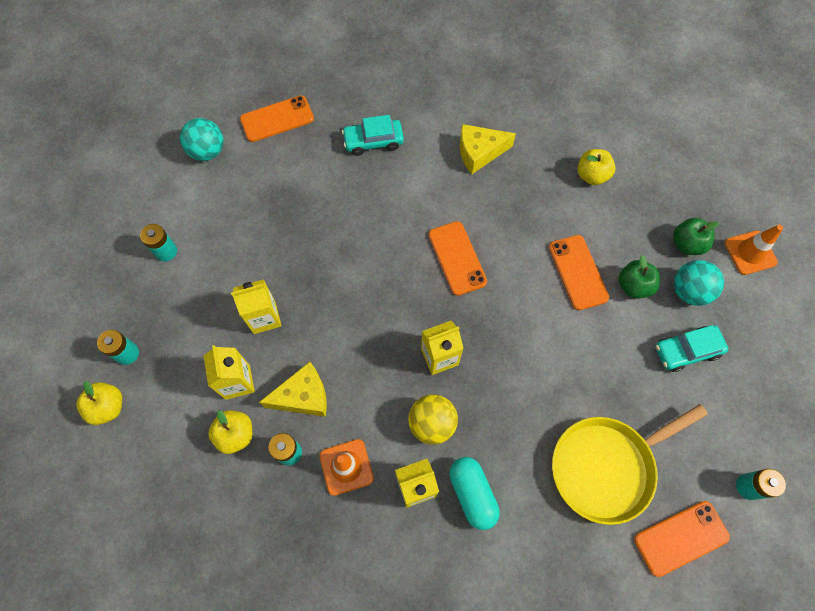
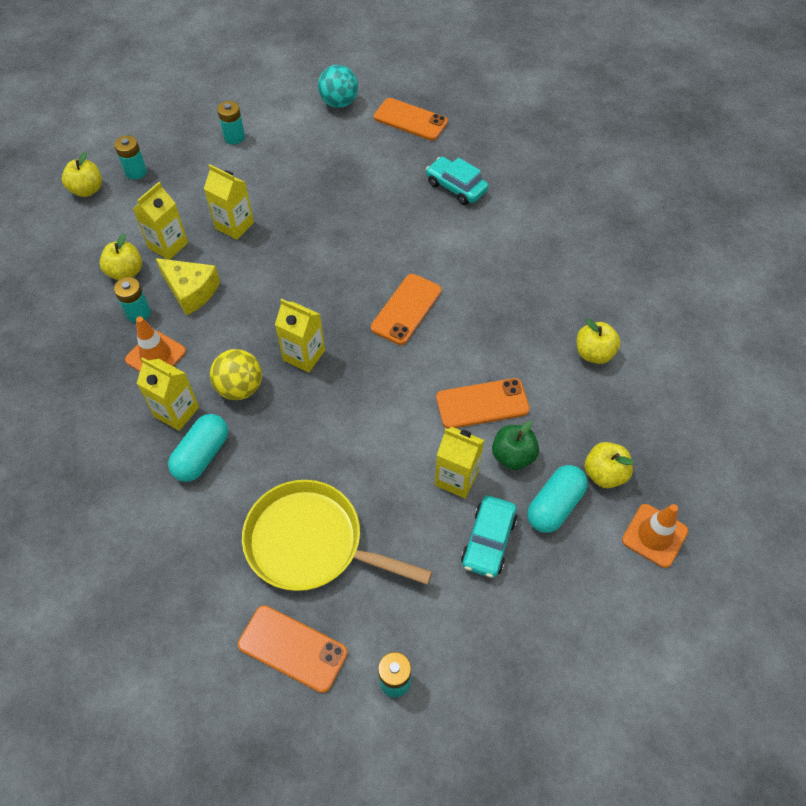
camera: 50 degrees right, 10 degrees down
yellow cheese [460,124,516,174] -> none
orange phone [549,235,609,310] -> orange phone turned 45 degrees clockwise [436,378,530,429]
turquoise car [655,325,729,372] -> turquoise car turned 105 degrees counterclockwise [461,496,517,578]
green apple [673,218,719,255] -> yellow apple [585,442,634,488]
turquoise ball [674,260,724,306] -> turquoise capsule [527,465,588,533]
none -> yellow carton [435,427,484,498]

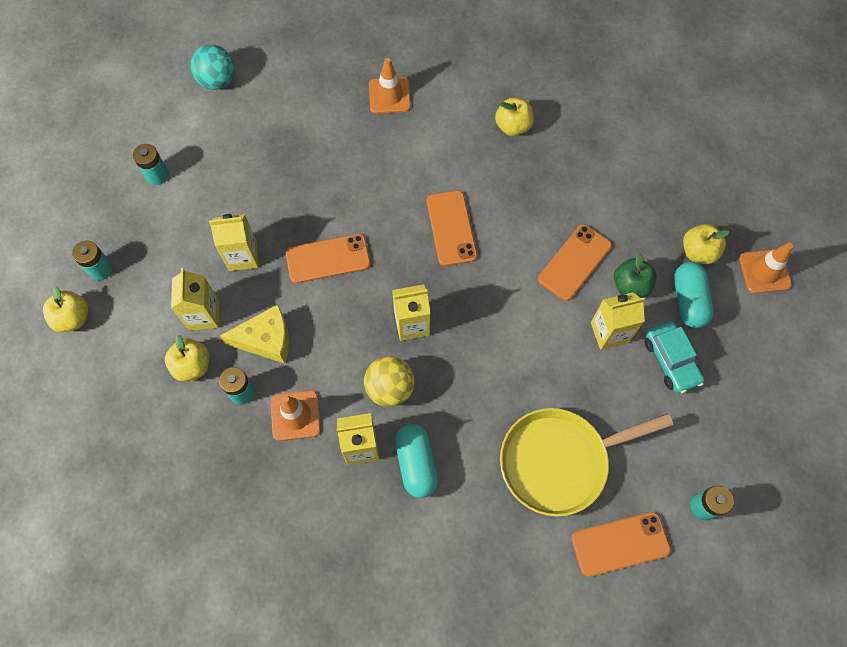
camera: 40 degrees left, 10 degrees up
orange phone [374,98,448,141] -> orange phone moved to [286,234,371,283]
turquoise car [426,157,488,205] -> orange traffic cone [369,58,411,114]
yellow apple [577,319,621,364] -> yellow apple moved to [495,98,534,136]

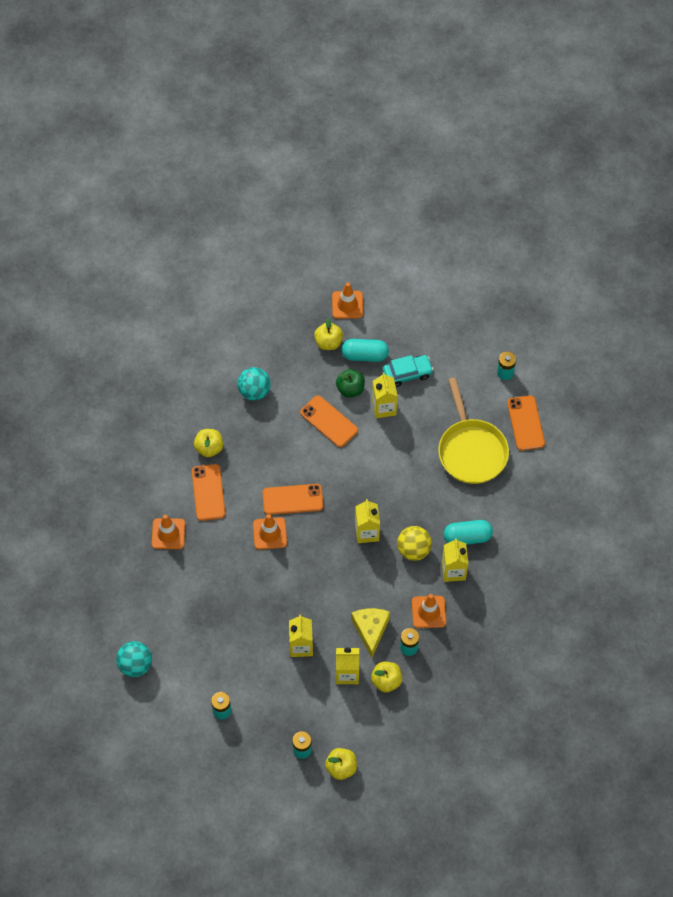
camera: 85 degrees left, 5 degrees down
orange phone [286,234,371,283] -> orange phone moved to [192,464,226,521]
none -> turquoise ball [237,367,271,401]
none -> orange traffic cone [253,514,287,550]

